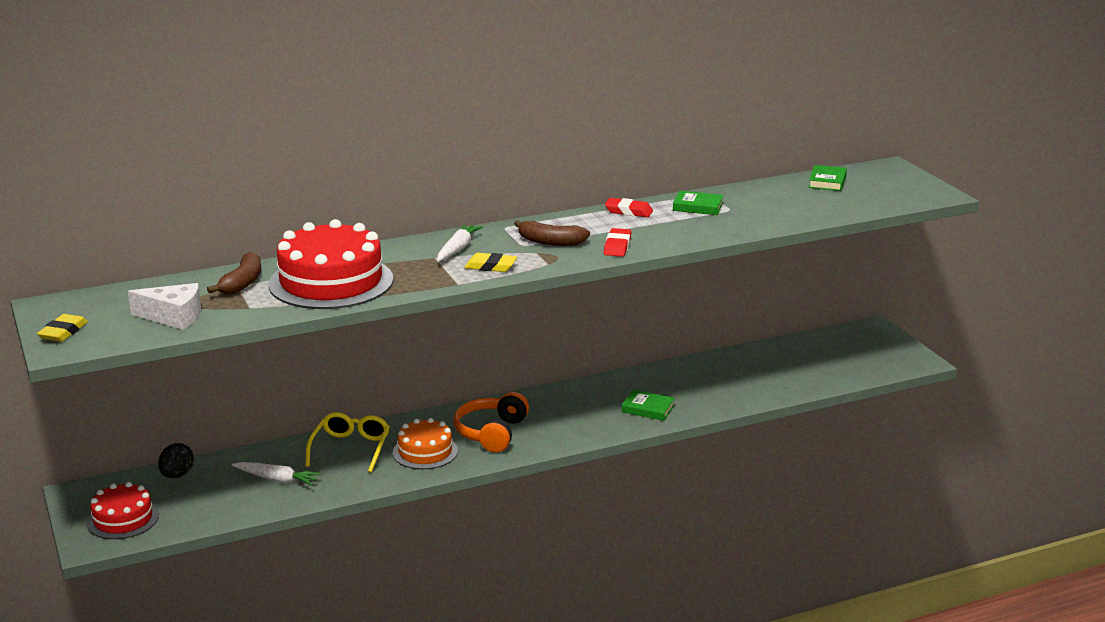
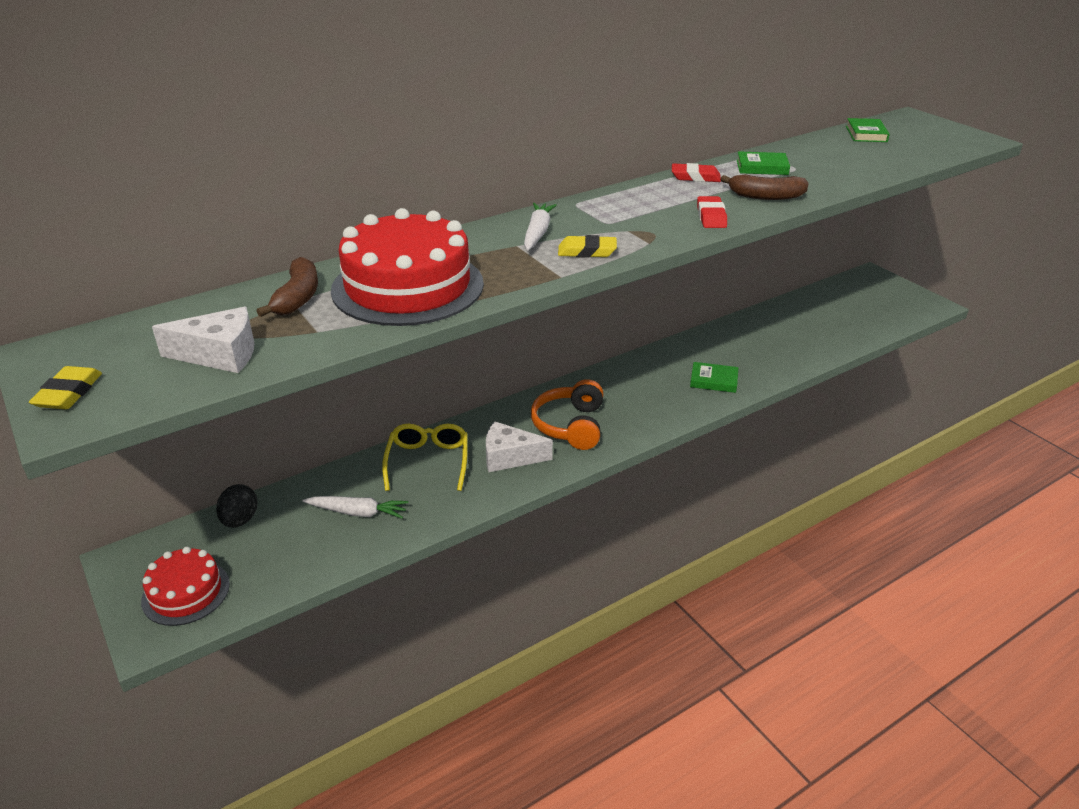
camera: 10 degrees left, 10 degrees up
orange cake [393,418,458,469] -> white cheese [486,421,553,472]
brown banana [514,220,590,246] -> brown banana moved to [720,174,809,200]

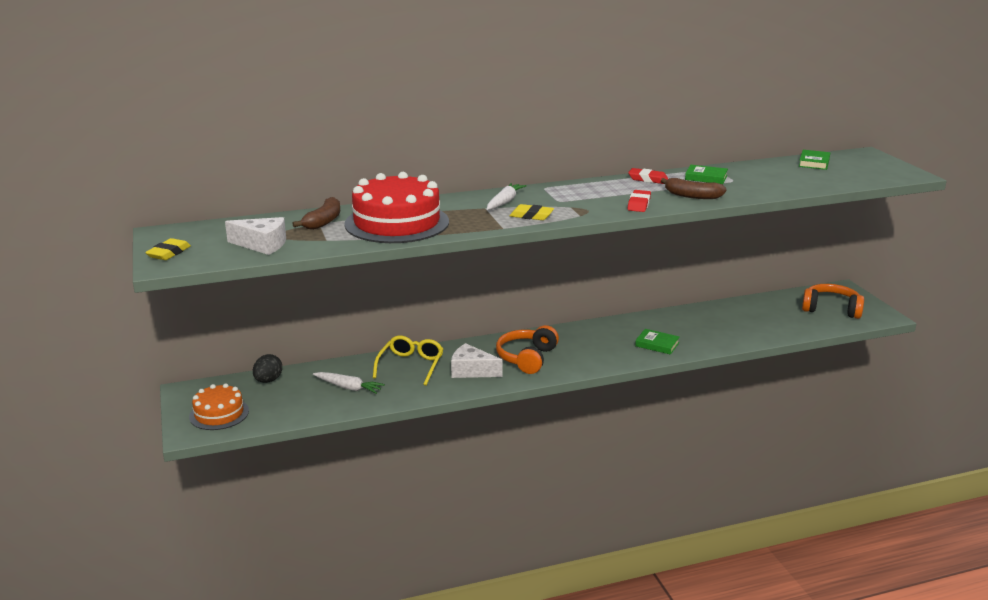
camera: 15 degrees right, 10 degrees down
red cake [141,547,230,626] -> orange cake [189,383,249,430]
none -> orange headphones [802,284,864,319]

